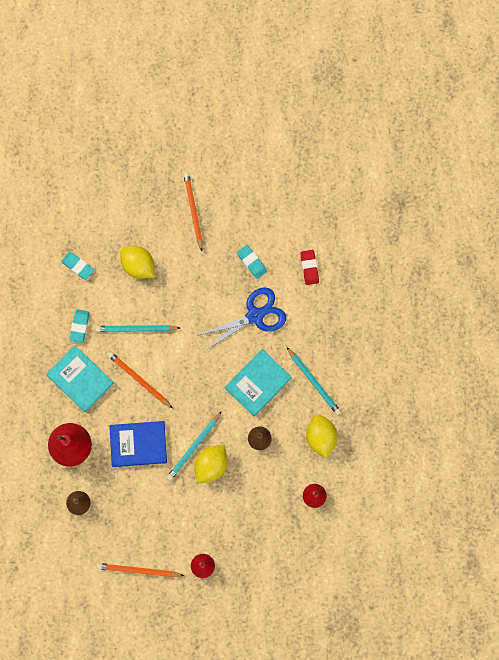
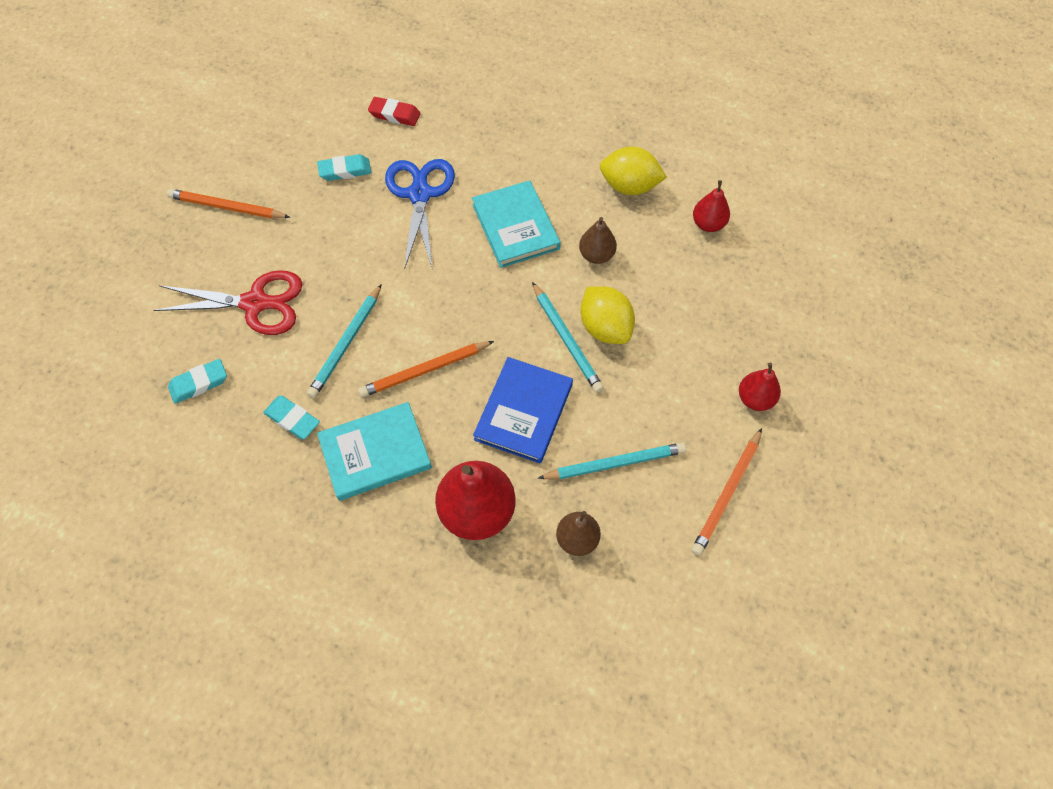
camera: 65 degrees left, 15 degrees down
yellow lemon [121,246,154,279] -> red scissors [153,270,302,335]
turquoise pencil [287,347,341,415] -> turquoise pencil moved to [538,443,686,479]

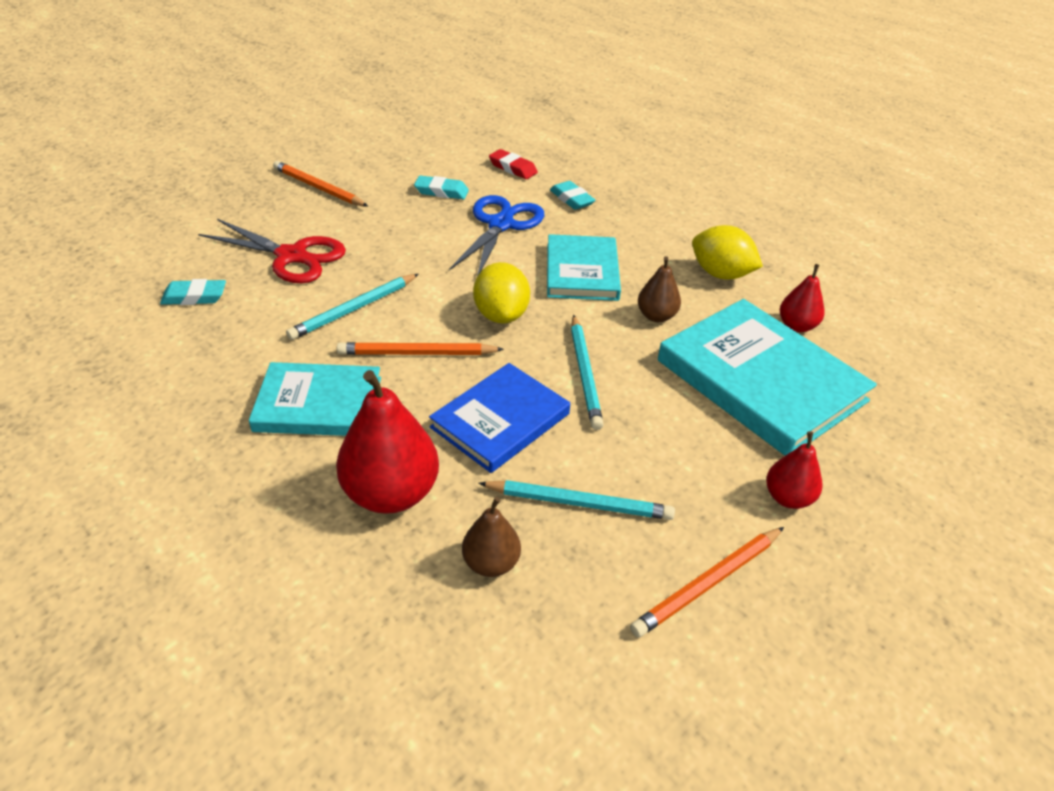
camera: 20 degrees right, 20 degrees down
turquoise eraser [263,395,320,439] -> turquoise eraser moved to [550,181,596,210]
yellow lemon [580,286,635,344] -> yellow lemon moved to [473,262,530,324]
none -> turquoise book [658,299,877,456]

